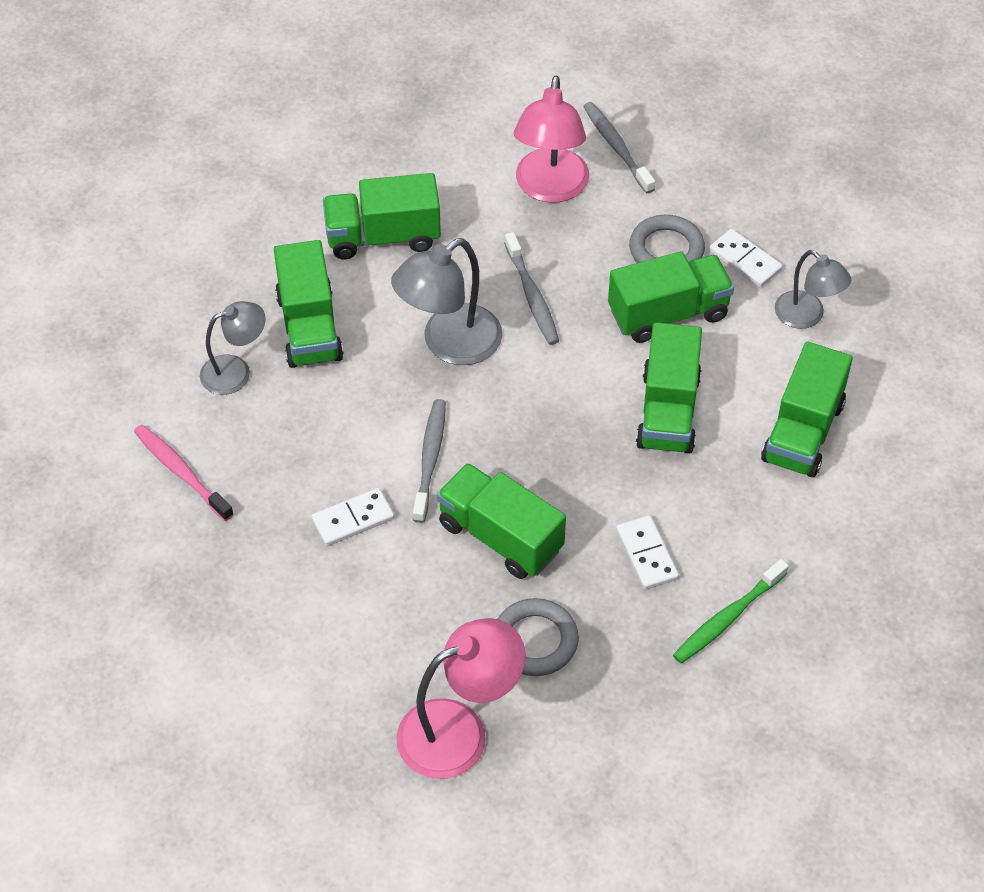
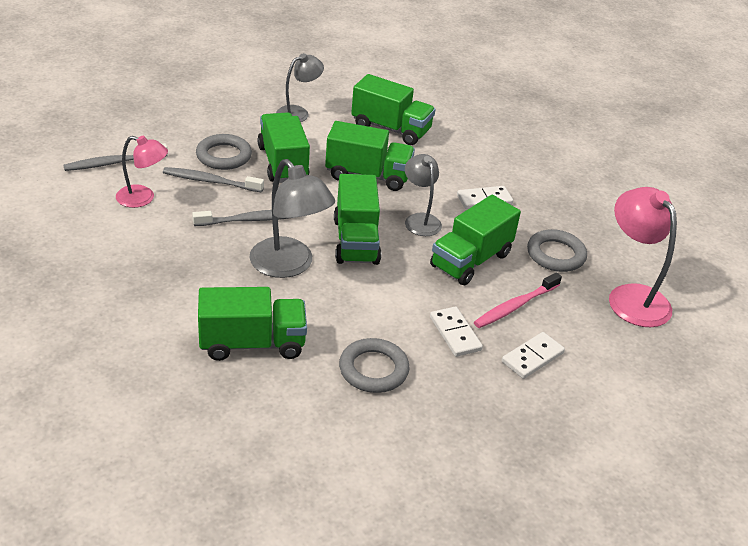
camera: 90 degrees left, 15 degrees down
pink toothbrush [134,425,234,521] -> pink toothbrush moved to [474,272,562,328]
grey lamp [200,301,266,395] -> grey lamp moved to [405,154,442,236]
green truck [323,173,441,260] -> green truck moved to [334,174,381,265]
grey toothbrush [413,399,446,523] -> grey toothbrush moved to [163,167,264,192]
pink lamp [514,76,589,203] -> pink lamp [116,136,168,208], size x0.63
green toothbrush [673,559,789,663] -> none
white domino [709,229,783,287] -> white domino moved to [502,332,565,379]
none -> grey ring [339,338,410,393]

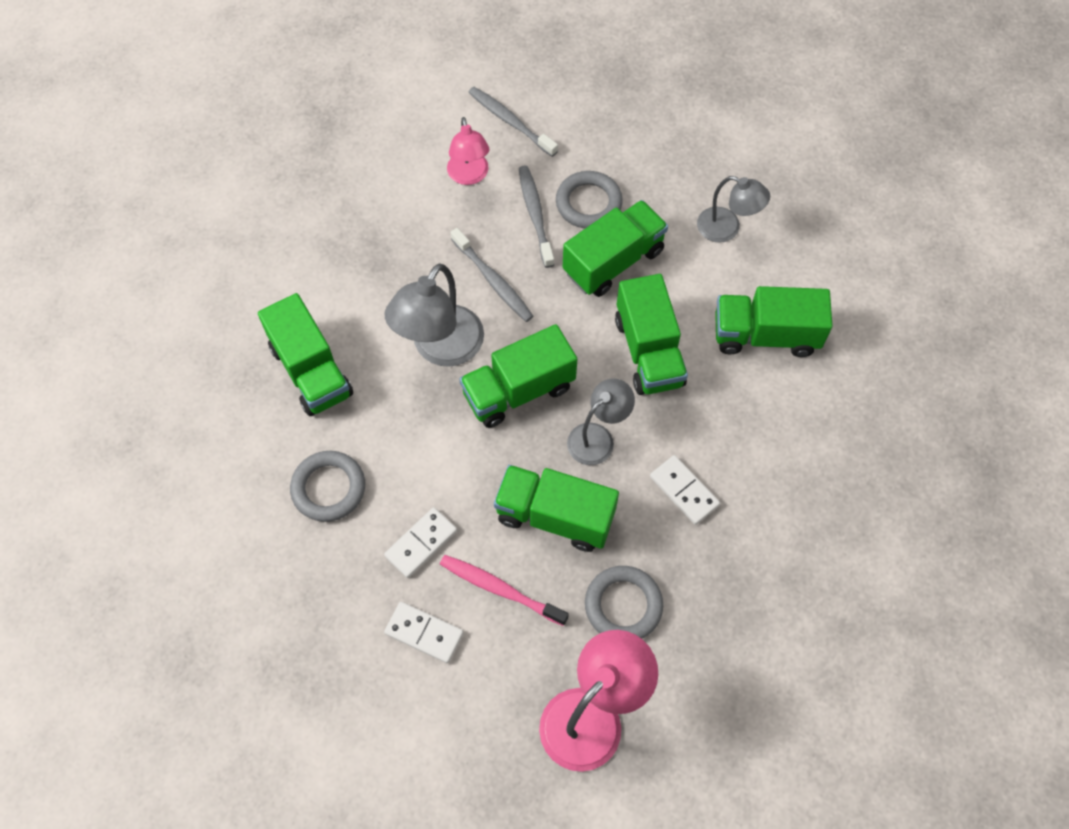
camera: 70 degrees right, 25 degrees up
green truck [351,74,436,145] -> green truck turned 90 degrees clockwise [715,286,832,357]

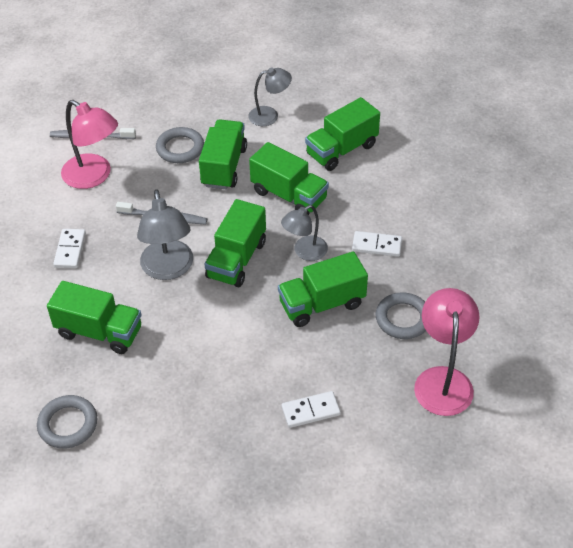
camera: 40 degrees left, 15 degrees down
grey ring [290,451,365,522] -> grey ring moved to [37,395,98,449]
white domino [384,507,457,578] -> white domino moved to [53,229,86,268]
pink toothbrush [440,555,569,626] -> none
pink lamp [447,117,489,185] -> pink lamp [61,100,118,189], size x1.58
grey toothbrush [519,166,554,268] -> none
grey lamp [567,378,635,465] -> grey lamp turned 135 degrees counterclockwise [281,205,328,261]

